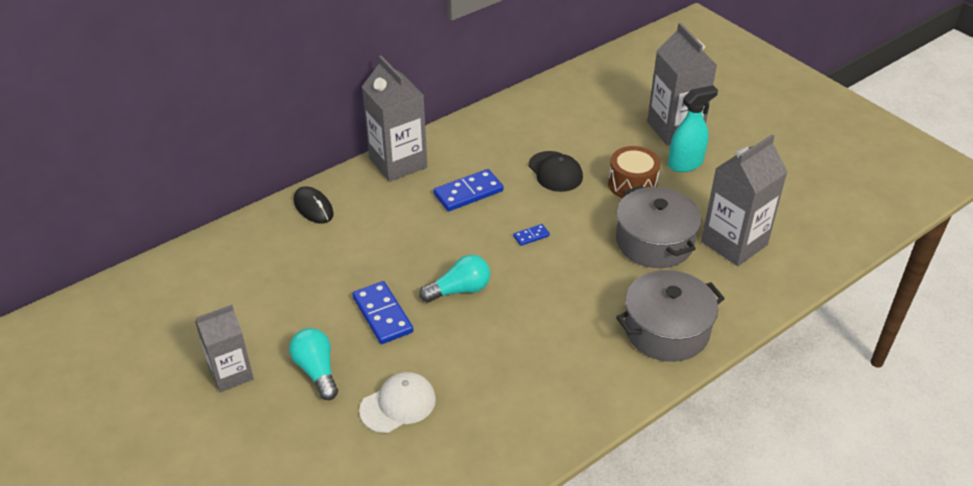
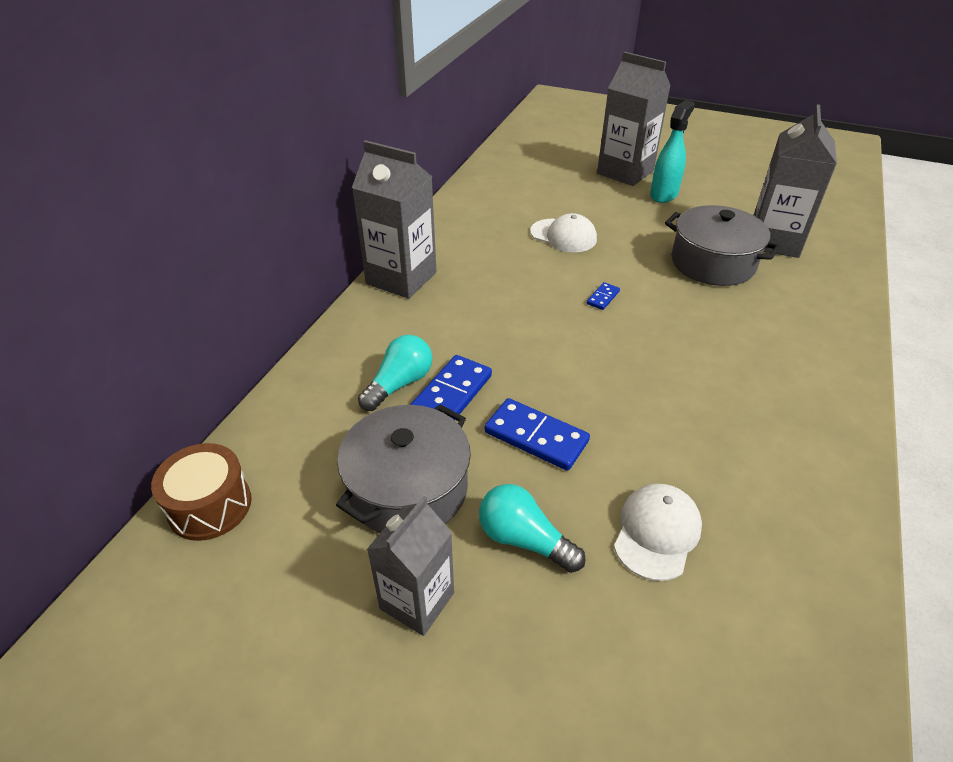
camera: 30 degrees left, 0 degrees up
black mouse [294,186,334,224] -> none
turquoise light bulb [419,255,490,302] -> turquoise light bulb moved to [358,335,432,411]
blue domino [433,169,504,211] -> blue domino moved to [410,355,492,420]
black cap [528,151,583,192] -> white cap [530,213,597,252]
brown drum [608,146,661,198] -> brown drum moved to [151,443,252,541]
grey pot [616,270,725,362] -> grey pot moved to [336,404,471,533]

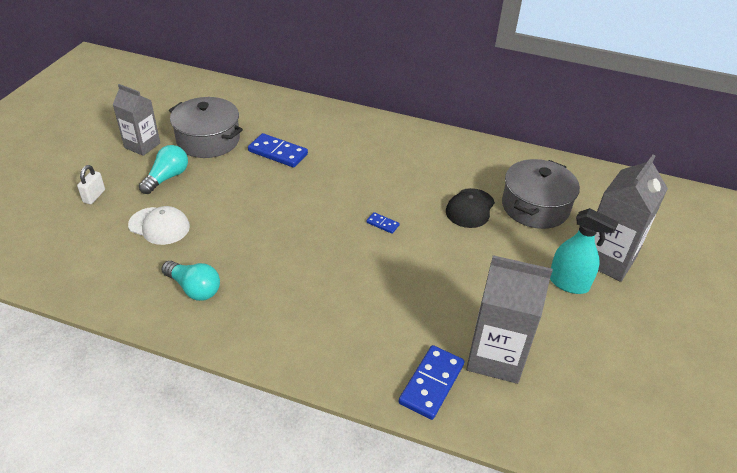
camera: 85 degrees right, 0 degrees up
brown drum [151,443,252,541] -> none
grey carton [352,140,436,299] -> none
turquoise light bulb [358,335,432,411] -> turquoise light bulb moved to [161,261,220,301]
blue domino [485,398,590,471] -> blue domino moved to [399,345,464,420]
white cap [530,213,597,252] -> black cap [446,188,495,228]
grey pot [665,205,780,286] -> grey pot moved to [502,159,580,229]
none -> white padlock [77,165,105,204]

